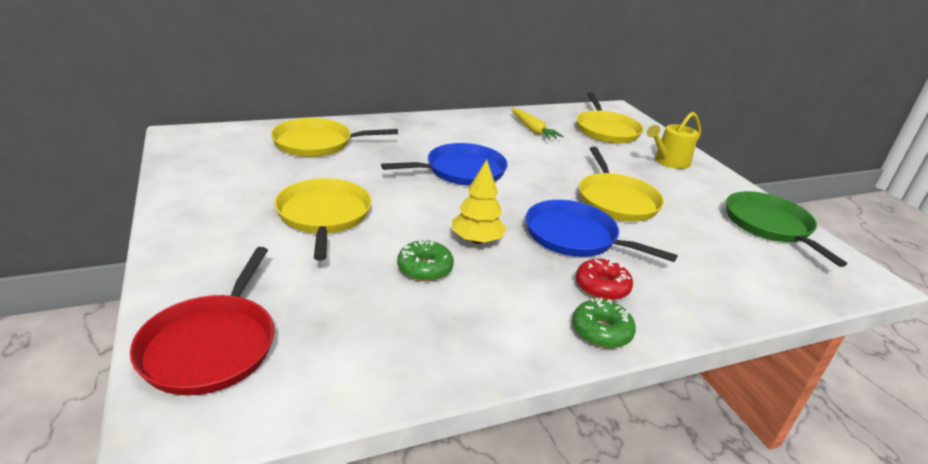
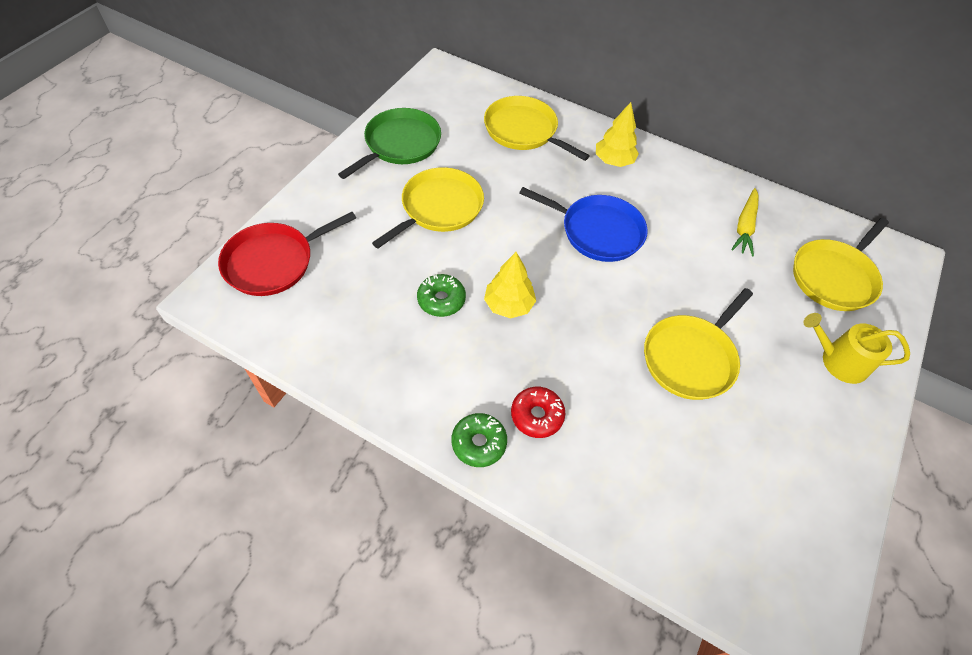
camera: 50 degrees right, 25 degrees up
blue pan [525,200,677,262] -> none
green pan [726,191,847,267] -> green pan moved to [338,108,441,179]
none -> yellow tree [596,102,639,167]

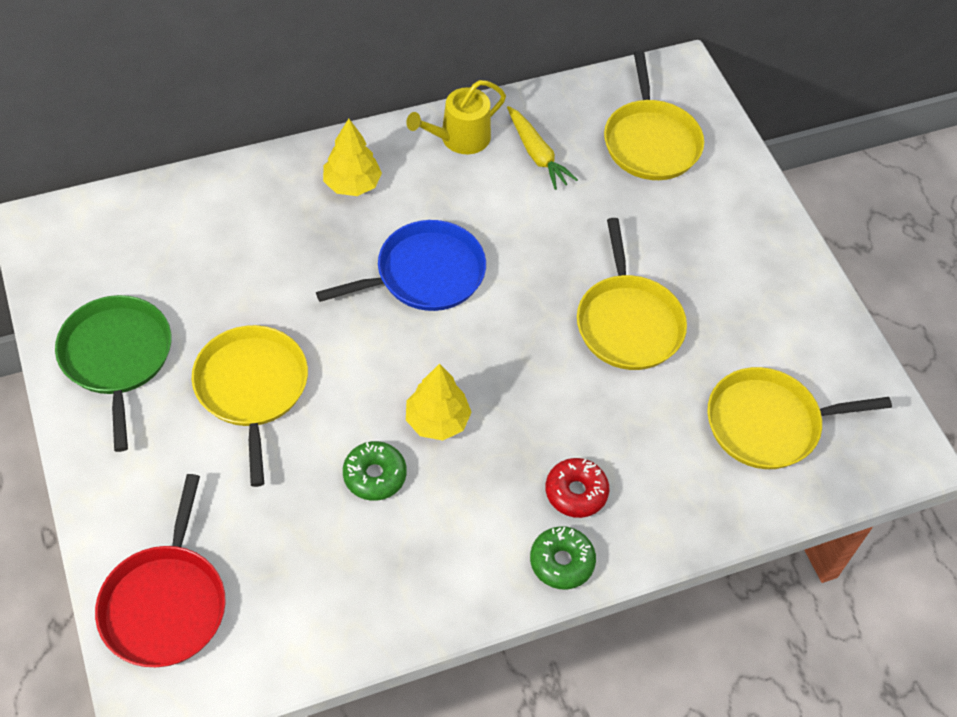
camera: 50 degrees left, 0 degrees up
yellow pan [484,96,590,161] -> yellow pan moved to [707,367,892,469]
yellow watering can [803,313,910,384] -> yellow watering can moved to [406,80,506,154]

